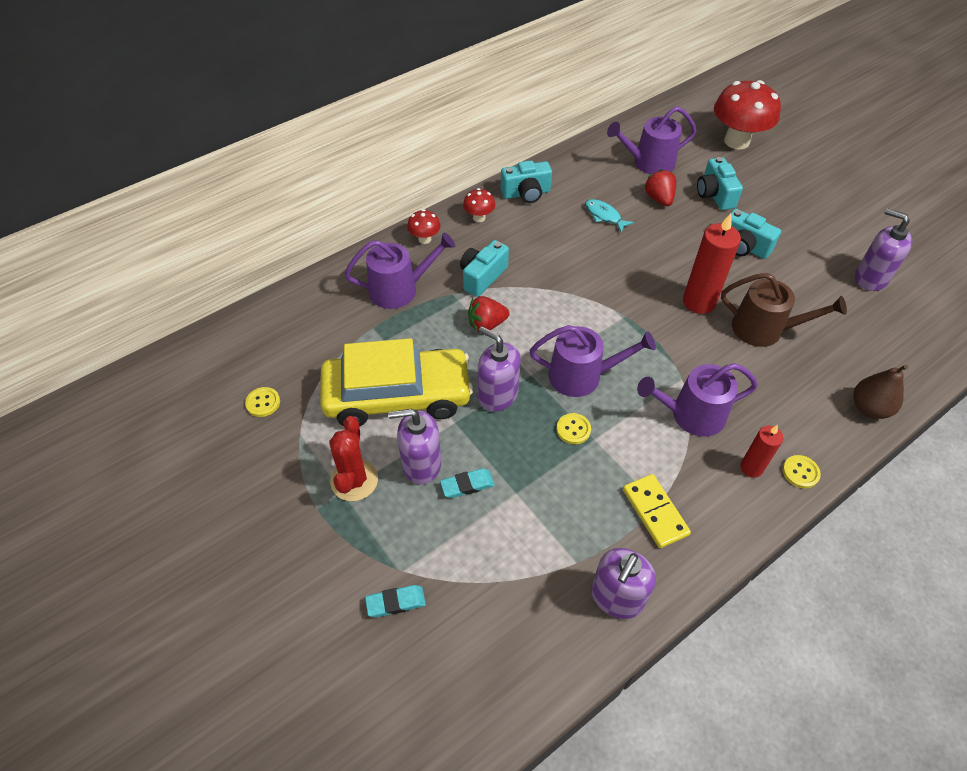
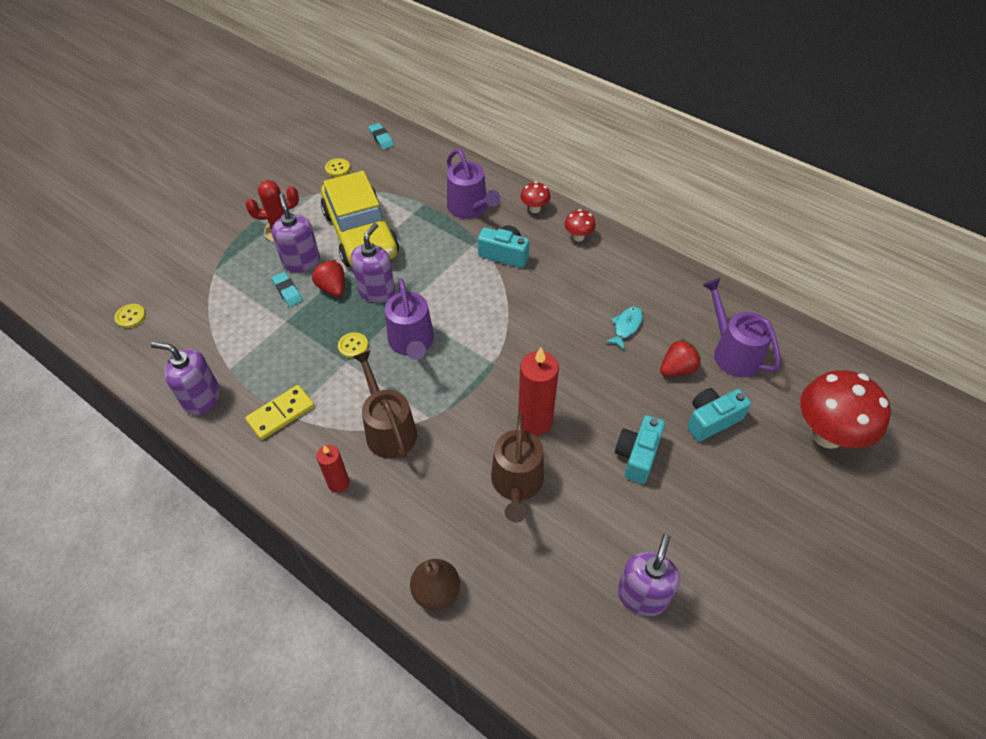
camera: 75 degrees right, 0 degrees up
turquoise eraser [365,585,426,617] -> turquoise eraser moved to [369,123,394,150]
red strawberry [468,296,509,332] -> red strawberry moved to [312,260,345,297]
turquoise camera [500,160,552,203] -> none
purple watering can [637,363,758,437] -> brown watering can [353,350,417,459]
yellow button [783,455,821,489] -> yellow button moved to [114,304,146,328]

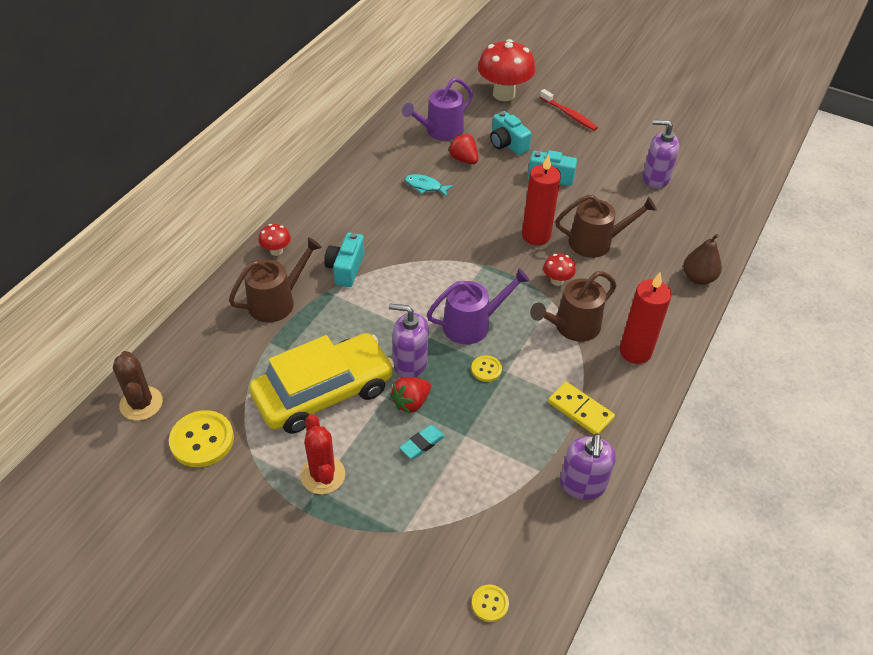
camera: 100 degrees left, 5 degrees down
purple soap dispenser [272,193,320,272] -> none
red candle [316,445,349,493] -> red candle [620,272,672,364], size x1.69
yellow button [325,158,350,177] -> yellow button [169,410,234,467], size x1.91
turquoise eraser [369,123,394,150] -> brown cactus [113,351,163,421]
purple watering can [447,149,500,219] -> brown watering can [229,237,322,323]
red mushroom [564,209,596,241] -> red mushroom moved to [543,254,576,286]
none -> red toothbrush [540,89,598,131]

